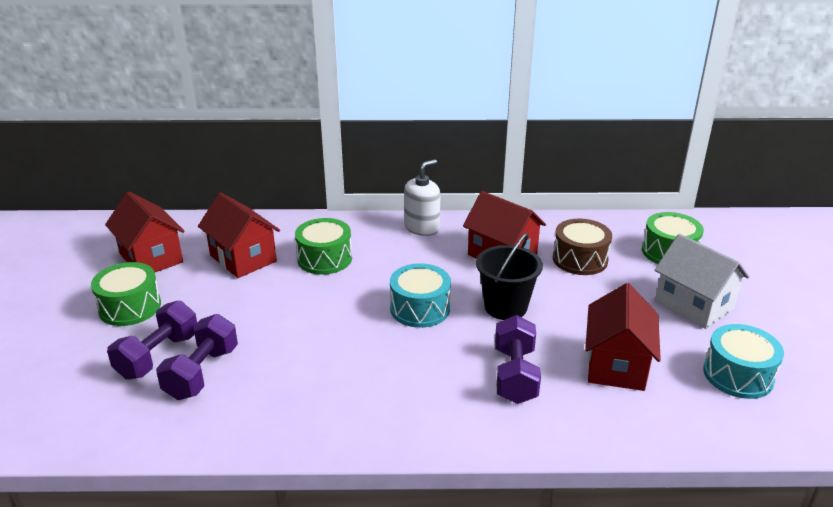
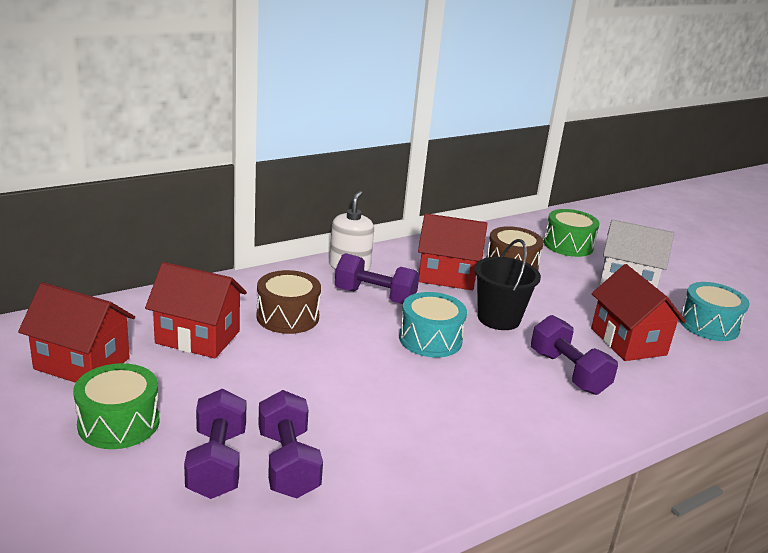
camera: 35 degrees left, 5 degrees down
green drum [295,218,352,275] -> brown drum [256,270,321,334]
none -> purple dumbbell [335,253,420,304]

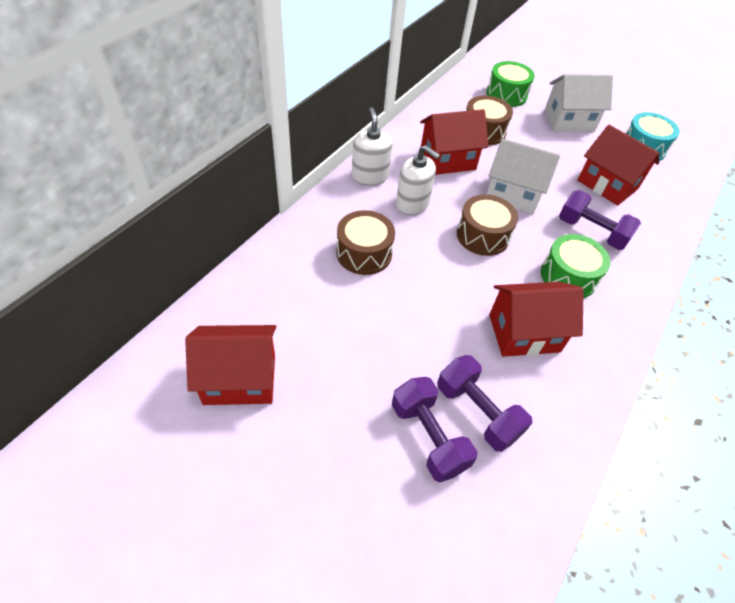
camera: 25 degrees left, 25 degrees up
green drum [73,363,159,449] -> green drum moved to [541,234,611,298]
red house [145,262,247,358] -> red house moved to [489,282,584,357]
purple dumbbell [335,253,420,304] -> white soap dispenser [396,145,440,215]
turquoise drum [399,292,467,358] -> brown drum [457,194,518,256]
black bucket [474,239,541,330] -> white house [487,138,560,214]

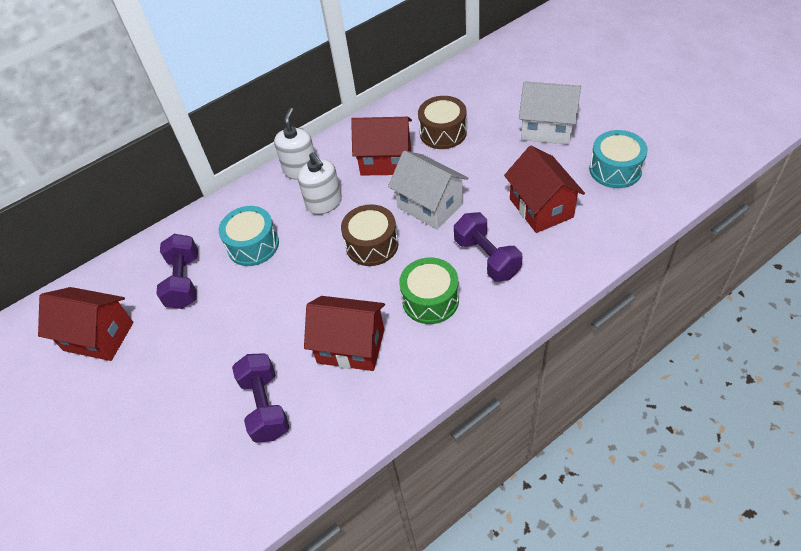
camera: 30 degrees right, 0 degrees up
brown drum [336,210,395,275] -> turquoise drum [219,206,279,266]
purple dumbbell [392,377,477,482] -> purple dumbbell moved to [156,234,198,309]
green drum [486,61,535,107] -> none

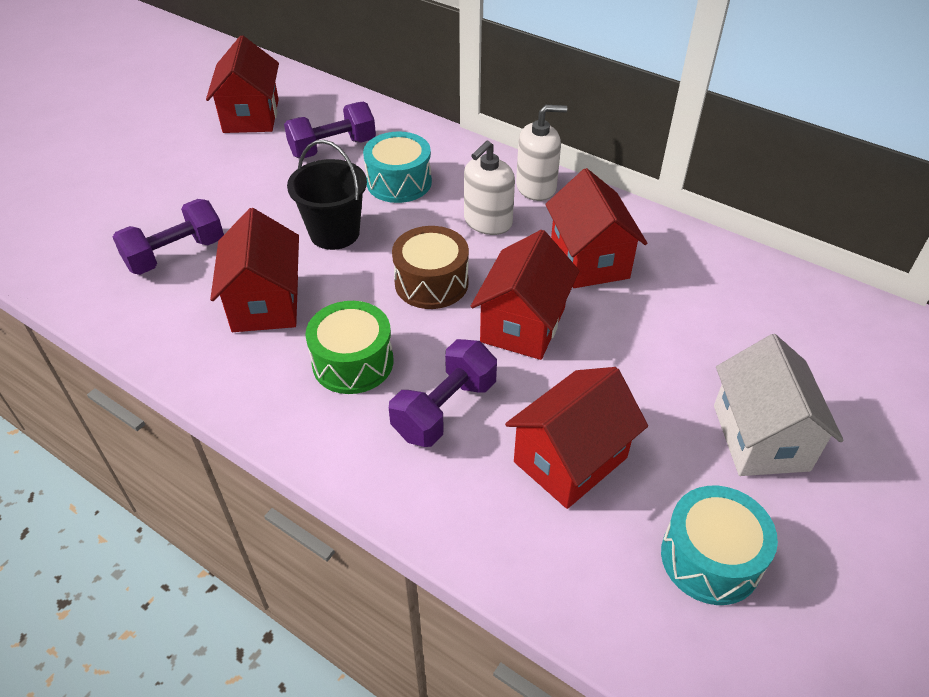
camera: 65 degrees right, 5 degrees down
white house [388,151,468,230] -> red house [471,230,579,360]
brown drum [418,96,467,149] -> none
none -> black bucket [287,140,367,250]

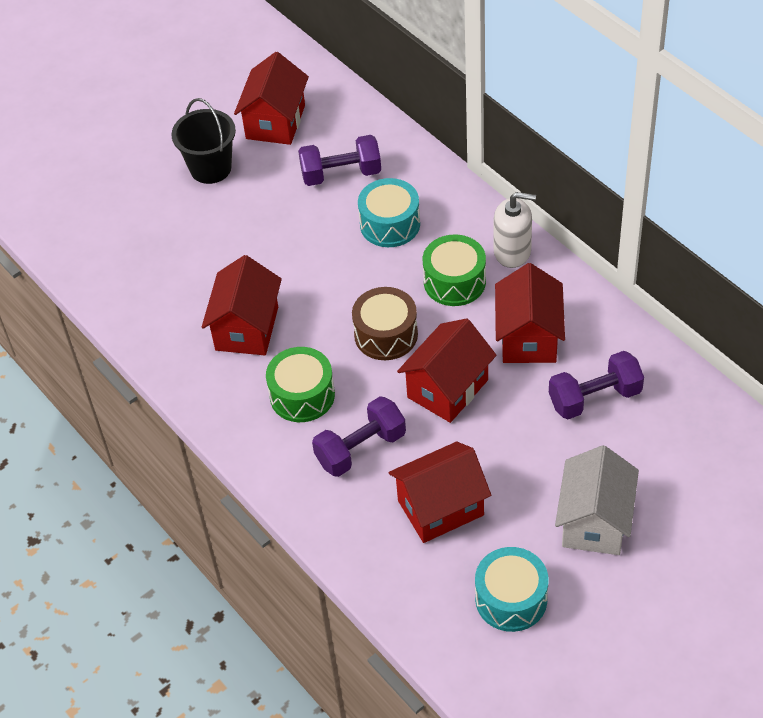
camera: 20 degrees right, 5 degrees up
purple dumbbell [113,199,224,275] -> purple dumbbell moved to [549,351,644,419]
black bucket [287,140,367,250] -> black bucket moved to [171,98,236,184]
white soap dispenser [464,140,515,235] -> green drum [423,235,486,306]

